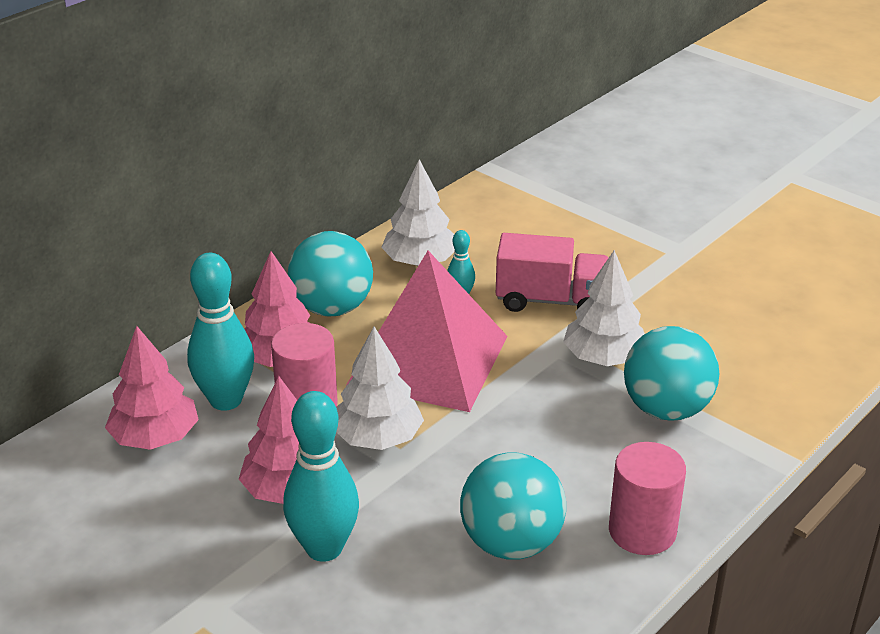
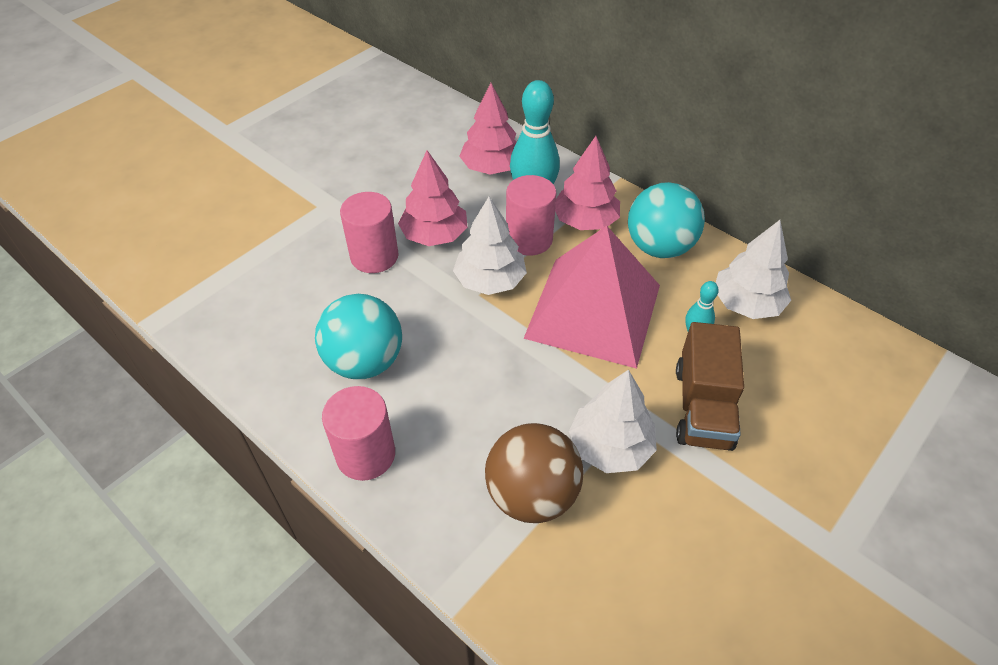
camera: 90 degrees right, 15 degrees up
turquoise bowling pin [283,391,359,562] -> pink cylinder [340,192,399,273]
pink truck [496,233,609,312] -> brown truck [676,322,744,451]
turquoise ball [624,326,720,421] -> brown ball [485,423,584,523]

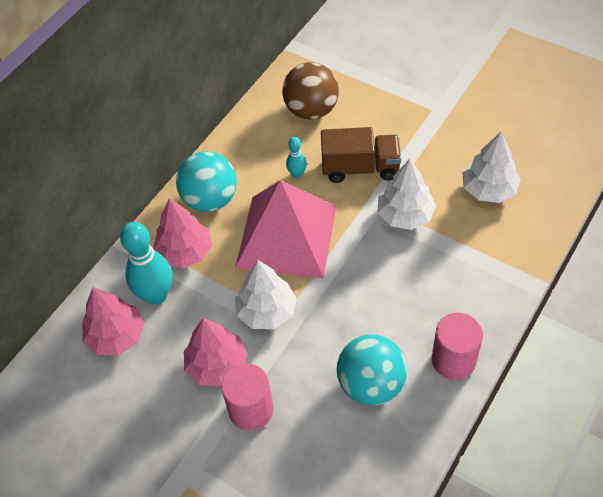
camera: 95 degrees left, 5 degrees up
brown ball [485,423,584,523] -> brown ball moved to [282,62,339,120]
pink cylinder [506,175,556,255] -> none
white tree [716,220,791,319] -> white tree moved to [462,132,521,203]

